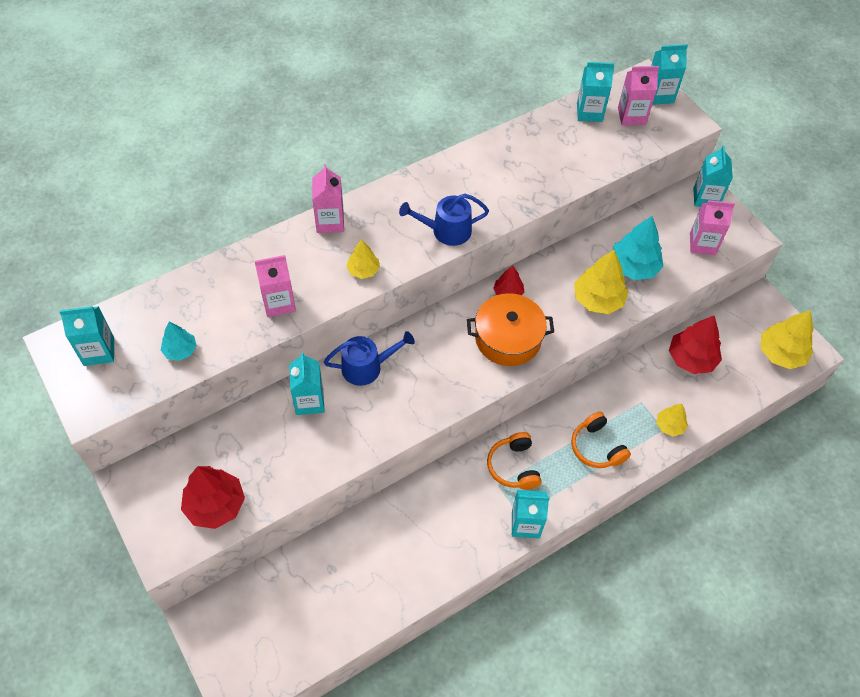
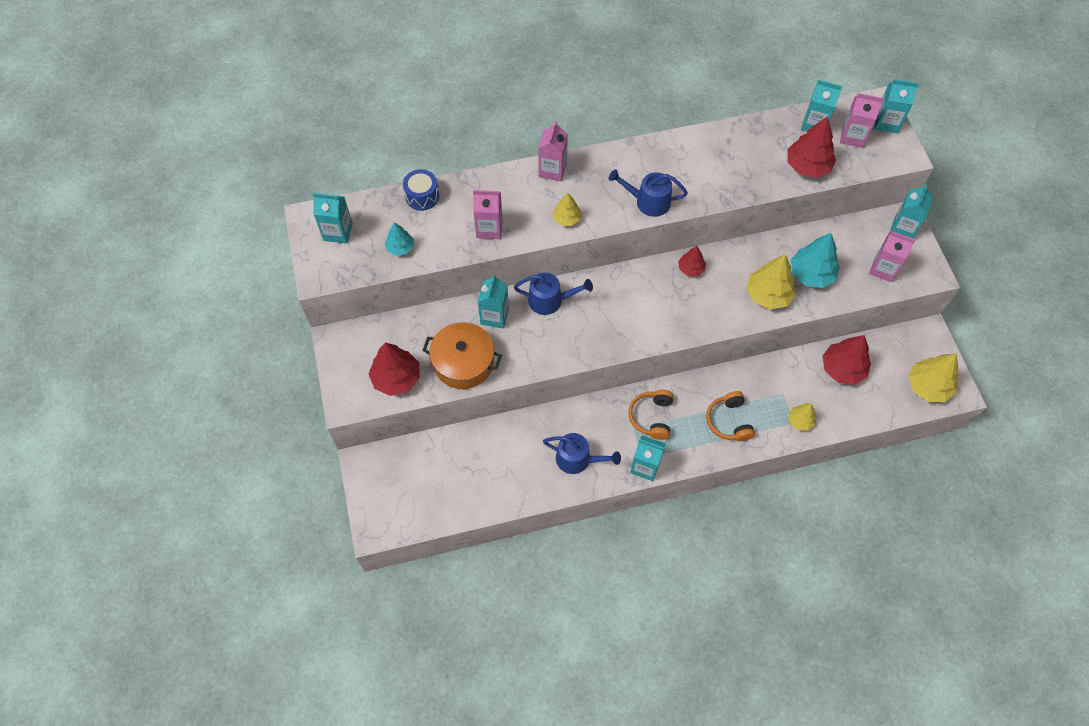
camera: 20 degrees right, 5 degrees up
orange pot [467,293,554,366] -> orange pot moved to [422,322,502,389]
none -> blue drum [403,169,439,211]
none -> blue watering can [543,433,621,474]
none -> red tree [788,117,836,178]

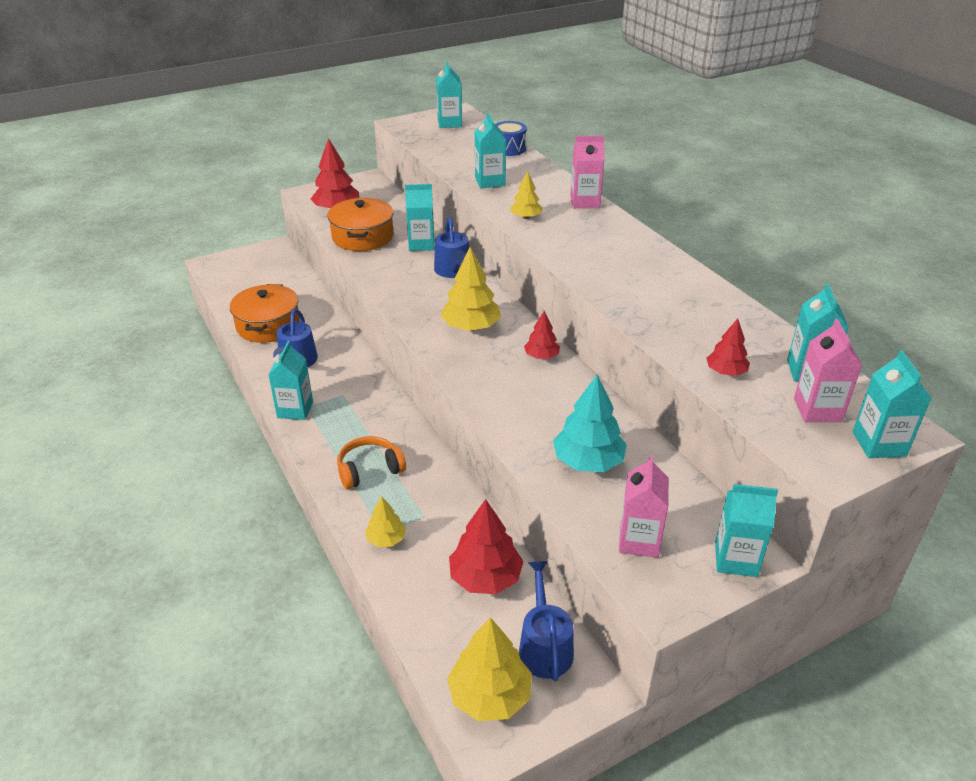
camera: 75 degrees right, 25 degrees down
turquoise tree [385,222,414,256] -> none
pink carton [473,190,503,239] -> turquoise carton [475,113,506,188]
blue watering can [609,169,688,217] -> blue watering can moved to [519,561,574,681]
orange headphones [629,390,673,440] -> none
yellow tree [746,255,796,310] -> yellow tree moved to [440,247,501,331]
red tree [788,117,836,178] -> red tree [706,319,750,376], size x0.57
none -> orange pot [230,284,300,343]

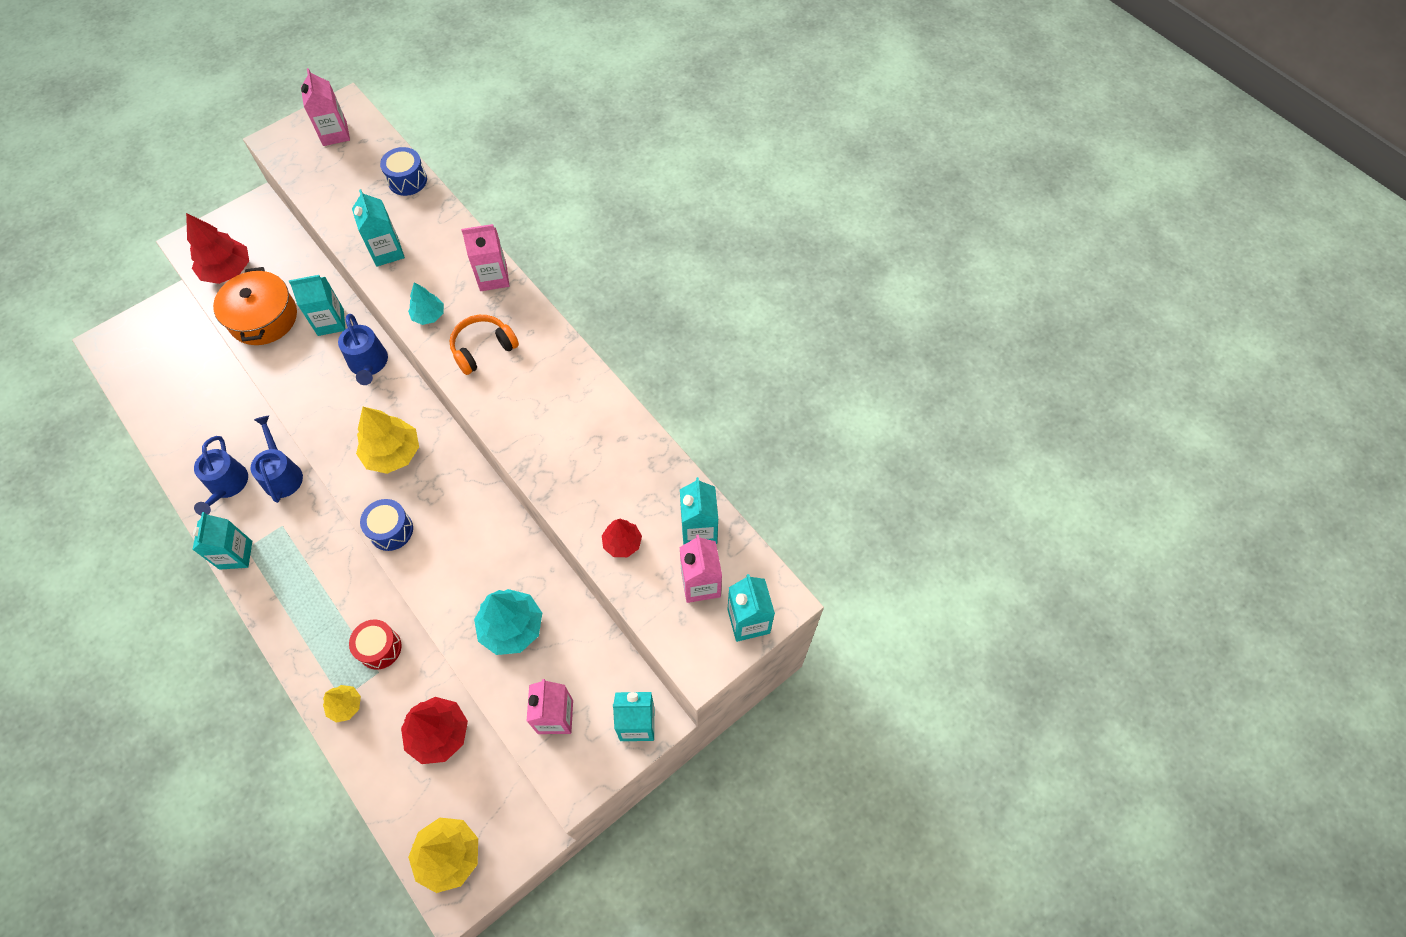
camera: 10 degrees left, 25 degrees up
orange pot [230,284,300,343] -> none
orange headphones [337,436,406,489] -> orange headphones moved to [449,315,519,375]
turquoise carton [436,61,462,128] -> pink carton [301,68,350,146]
yellow tree [510,171,542,219] -> turquoise tree [408,282,444,325]
blue watering can [519,561,574,681] -> blue watering can moved to [251,415,303,503]
red tree [524,311,560,359] -> none
none -> red drum [349,619,402,670]
none -> blue drum [360,499,413,551]

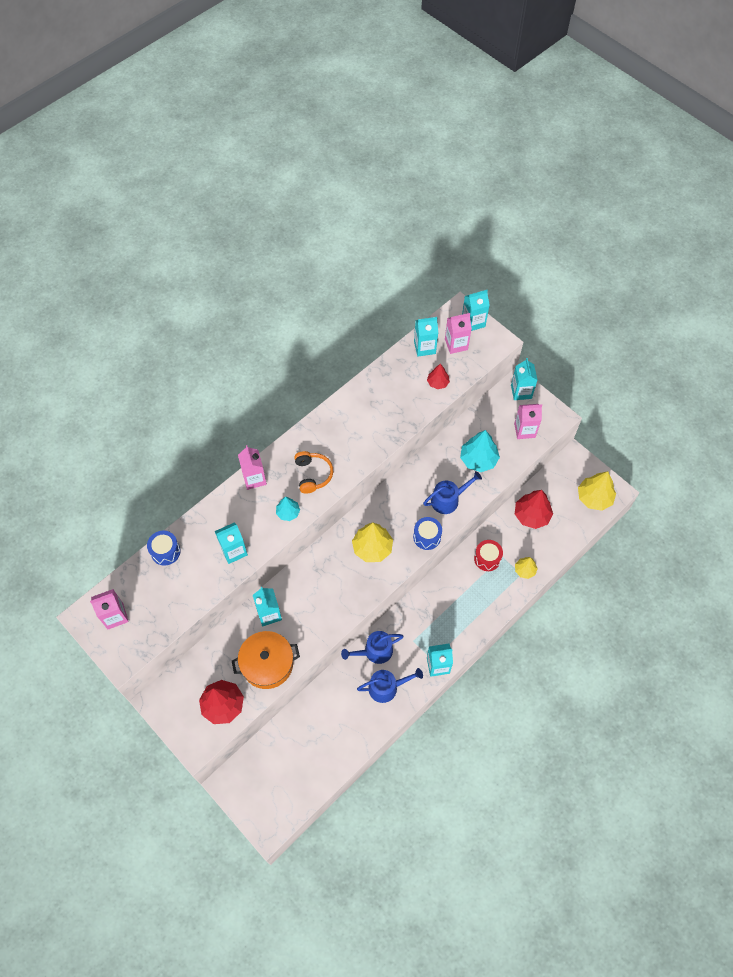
camera: 95 degrees left, 0 degrees up
blue watering can [338,314,388,385] -> blue watering can moved to [423,471,482,514]
orange headphones [449,315,519,375] -> orange headphones turned 150 degrees counterclockwise [294,451,333,494]

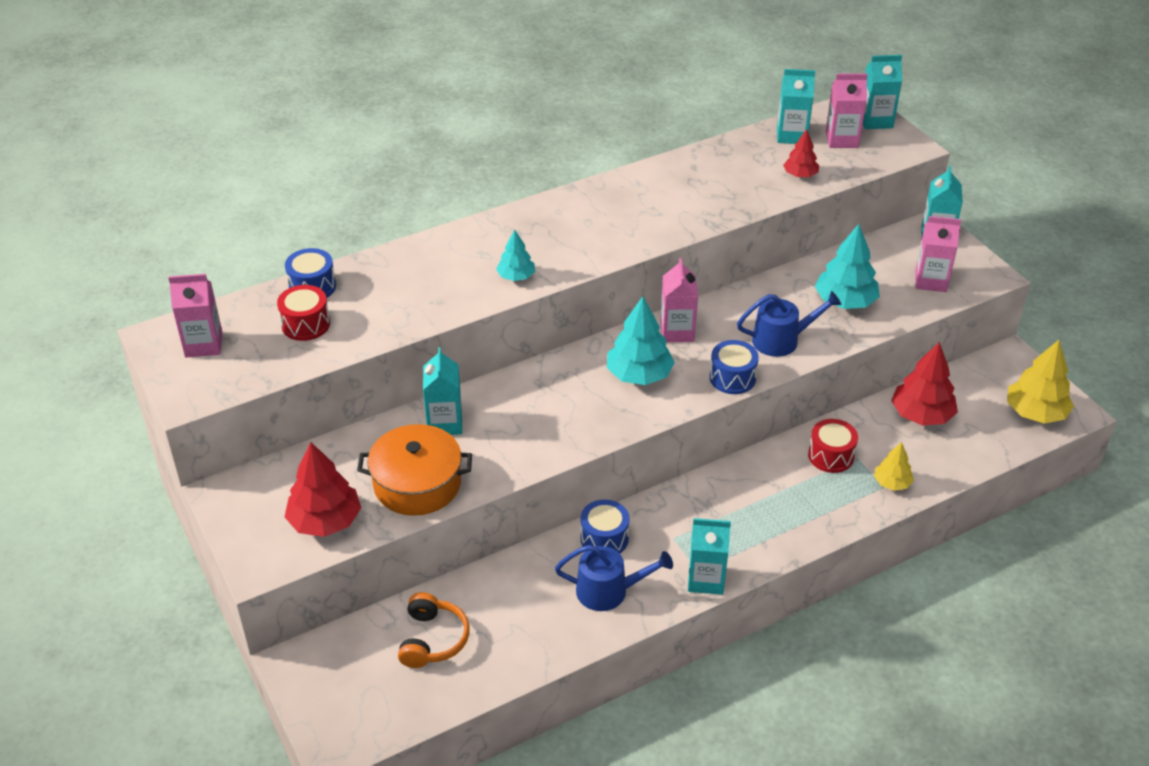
camera: 15 degrees right, 20 degrees down
turquoise carton [215,522,248,564] -> none
pink carton [238,445,267,490] -> pink carton moved to [660,258,698,342]
orange headphones [294,451,333,494] -> orange headphones moved to [398,592,470,668]
blue watering can [341,631,404,664] -> blue drum [581,500,629,553]
yellow tree [352,522,393,562] -> turquoise tree [607,296,675,385]
none -> red drum [277,285,330,341]

